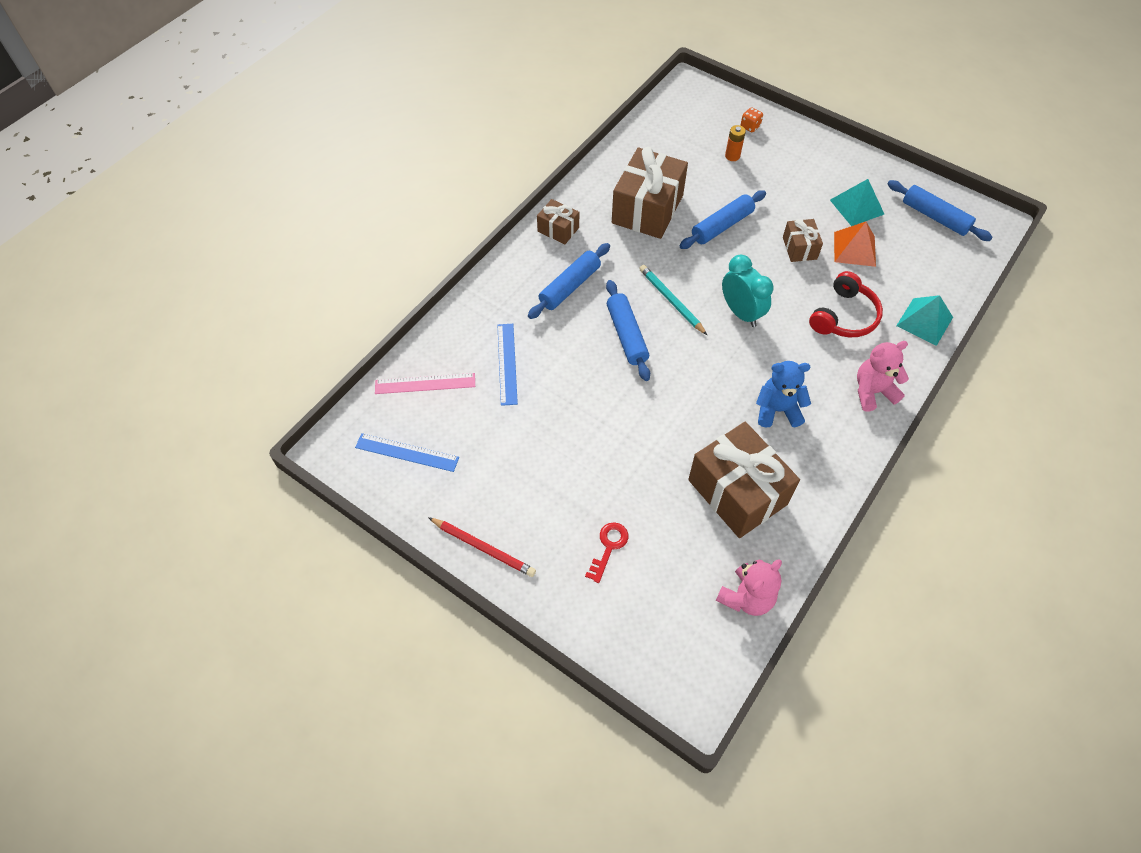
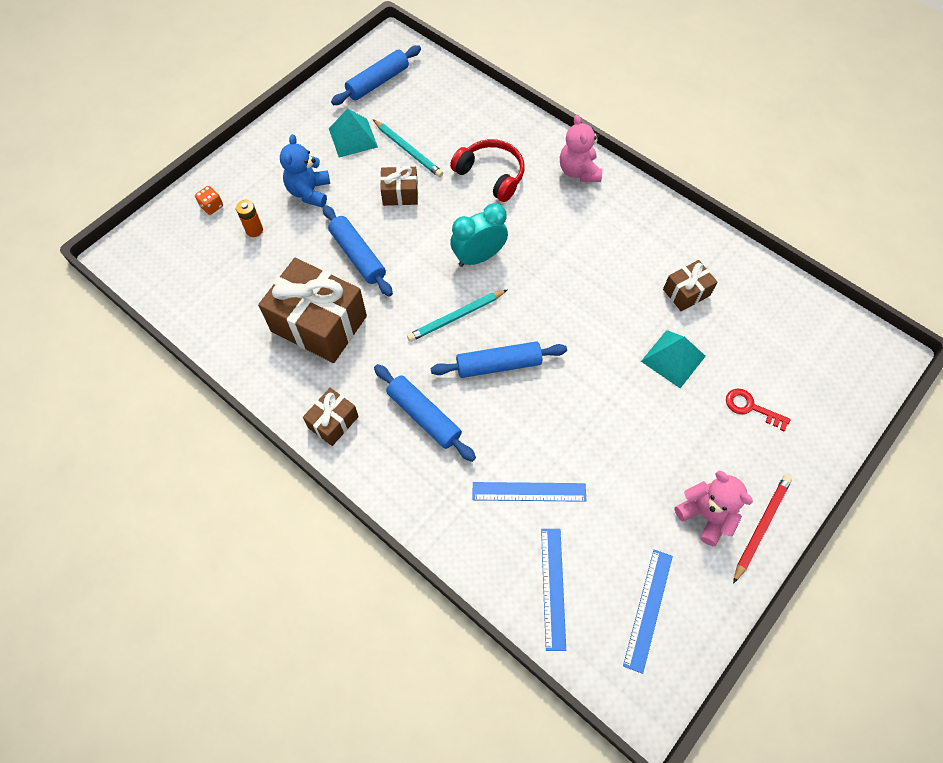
camera: 85 degrees left, 5 degrees up
pink ruler [375,373,475,394] -> blue ruler [541,529,566,651]
brown gift [688,422,800,538] -> brown gift [663,260,717,311], size x0.50
pink teddy bear [716,559,782,616] -> pink teddy bear moved to [675,470,753,546]
blue teddy bear [756,361,811,427] -> blue teddy bear moved to [280,134,330,208]
orange pyramid [834,222,876,267] -> turquoise pencil [373,119,443,178]
turquoise pyramid [896,295,953,346] -> turquoise pyramid moved to [641,330,706,388]

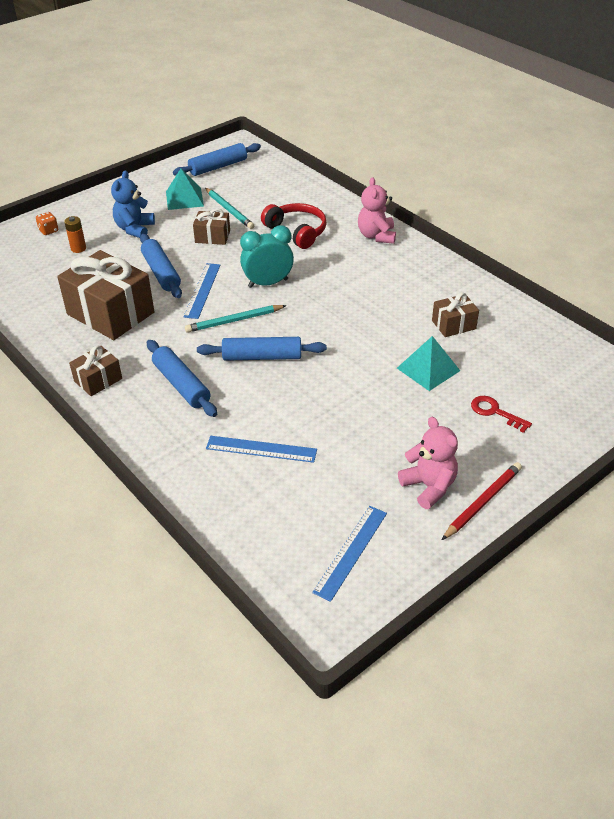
camera: 10 degrees right, 20 degrees down
blue ruler [541,529,566,651] -> blue ruler moved to [183,263,220,319]

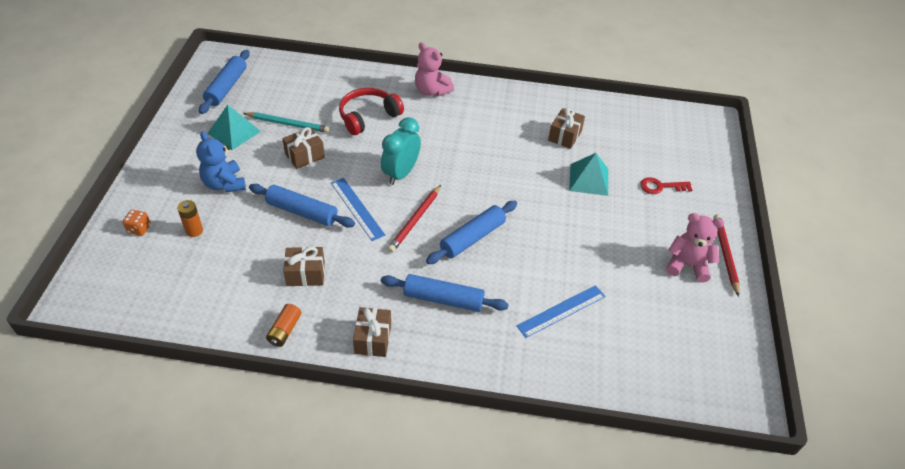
camera: 45 degrees left, 5 degrees up
brown gift [57,250,155,340] -> brown gift [283,247,325,286], size x0.50
turquoise pencil [185,305,287,333] -> red pencil [387,185,441,253]
red headphones [261,203,327,249] -> red headphones turned 45 degrees counterclockwise [339,88,404,135]
blue ruler [312,506,387,602] -> none
none -> orange battery [266,304,301,347]

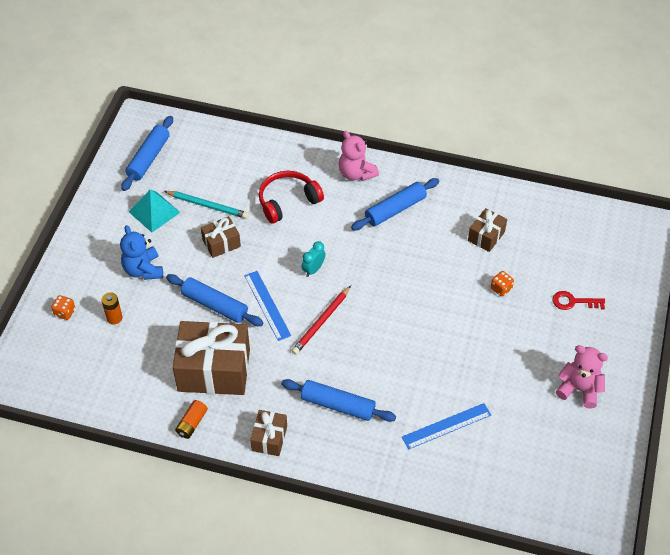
camera: 10 degrees right, 5 degrees up
brown gift [283,247,325,286] -> brown gift [173,321,250,395], size x1.99
turquoise clock [381,117,421,185] -> turquoise clock [302,241,326,277], size x0.58
blue rolling pin [426,201,517,264] -> blue rolling pin moved to [351,178,439,230]
turquoise pyramid [569,153,608,196] -> orange dice [491,271,514,297]
red pencil [714,214,740,297] -> none

